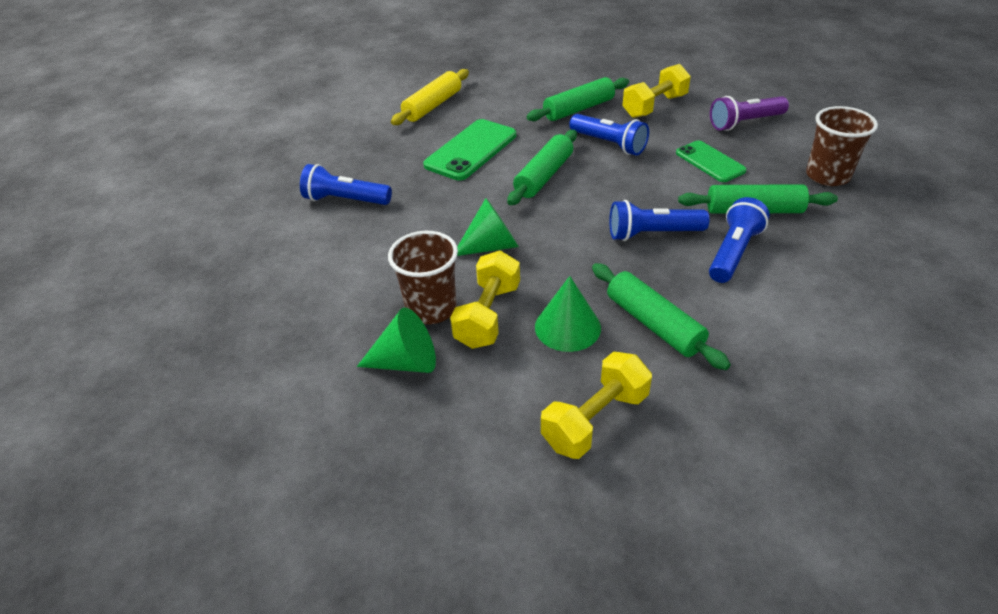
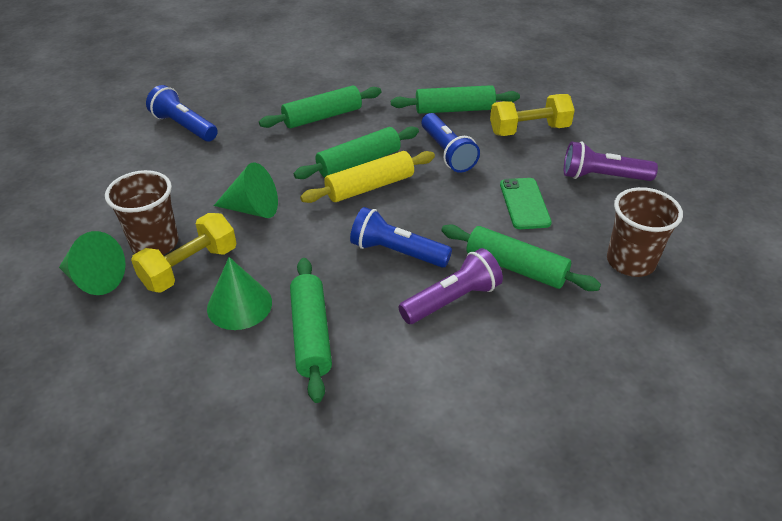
camera: 25 degrees right, 0 degrees up
yellow rolling pin [391,69,469,125] -> yellow rolling pin moved to [300,151,435,203]
green phone [423,119,516,181] -> green rolling pin [259,85,381,129]
yellow dumbbell [541,352,652,459] -> none
blue flashlight [709,197,770,283] -> purple flashlight [398,248,503,324]

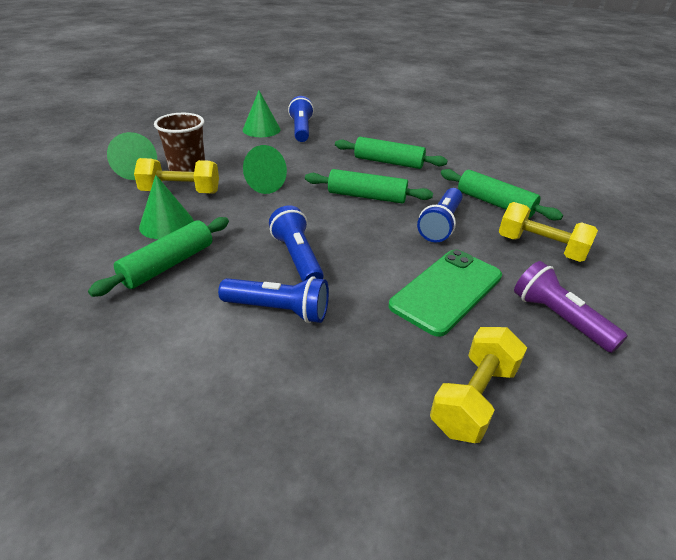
camera: 45 degrees right, 5 degrees down
yellow rolling pin [300,151,435,203] -> none
purple flashlight [398,248,503,324] -> blue flashlight [218,276,329,323]
green rolling pin [441,225,601,291] -> none
green phone [500,178,552,229] -> green phone [389,249,502,337], size x1.54
brown cup [607,187,683,277] -> yellow dumbbell [430,327,527,443]
none -> green cone [243,91,281,137]

